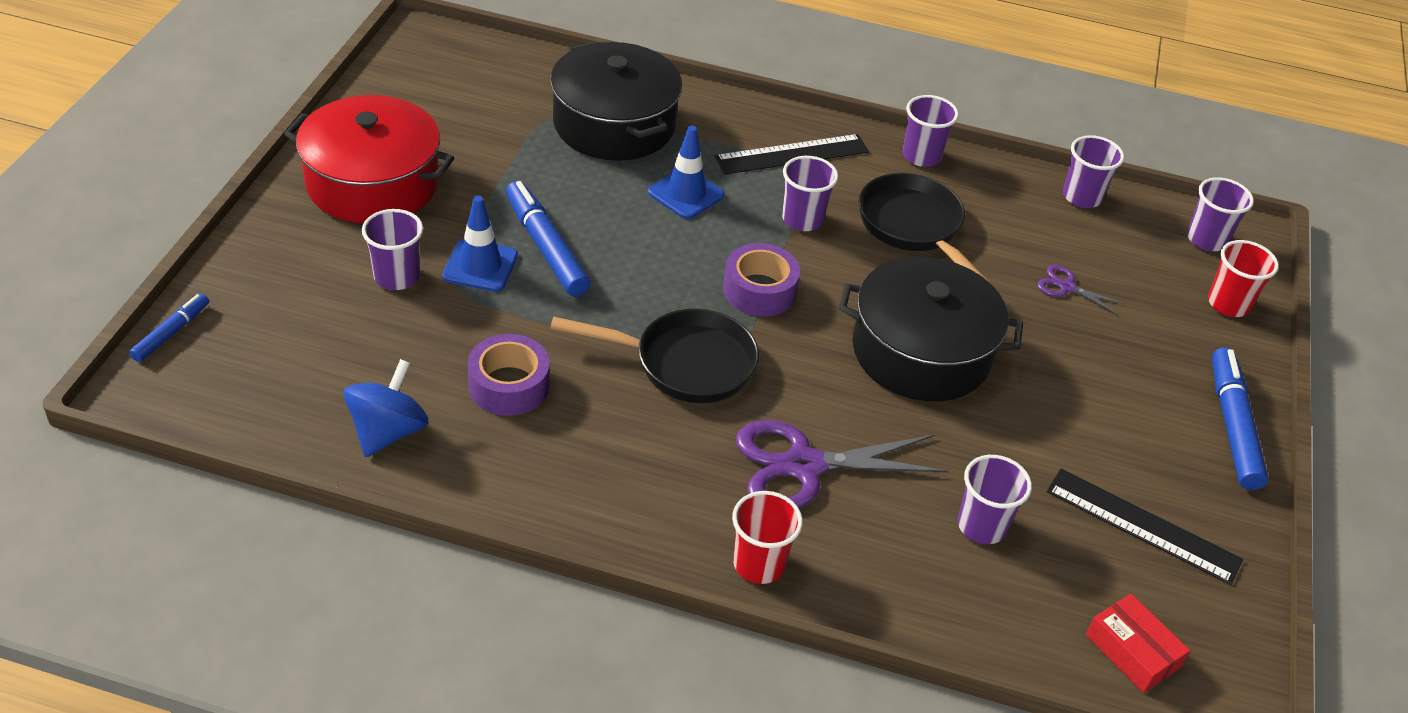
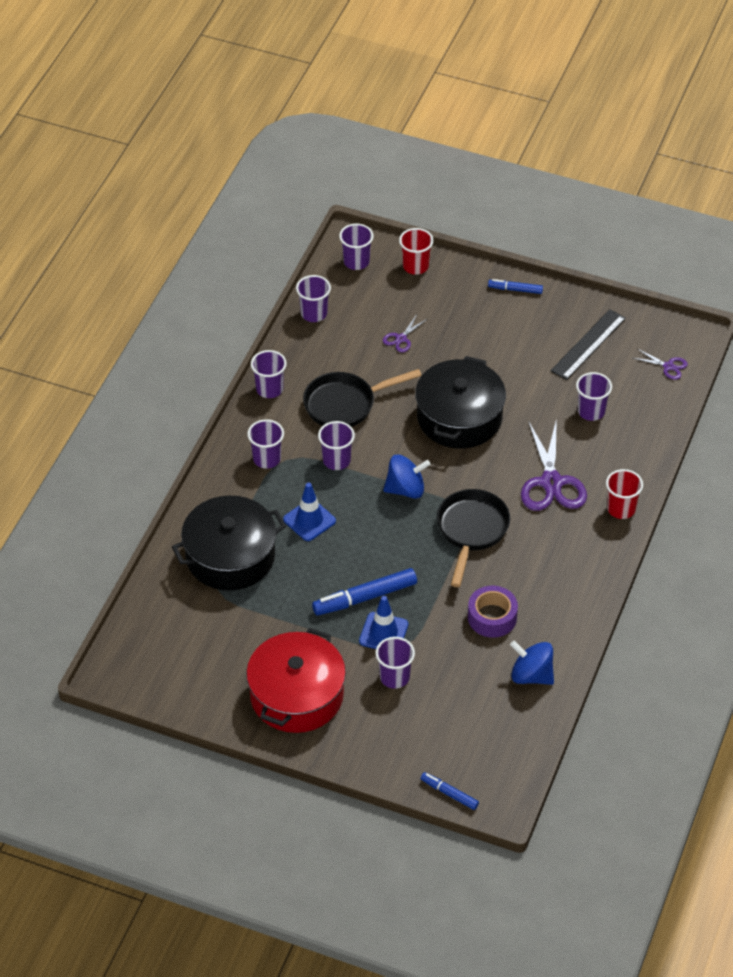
camera: 80 degrees left, 5 degrees up
black ruler [714,134,869,175] -> purple cup [247,419,284,469]
purple tape [723,243,800,317] -> blue spinning top [383,454,431,499]
red box [1086,593,1190,693] -> purple scissors [633,349,688,380]
blue marker [1212,347,1269,490] -> blue marker [488,279,543,294], size x0.56

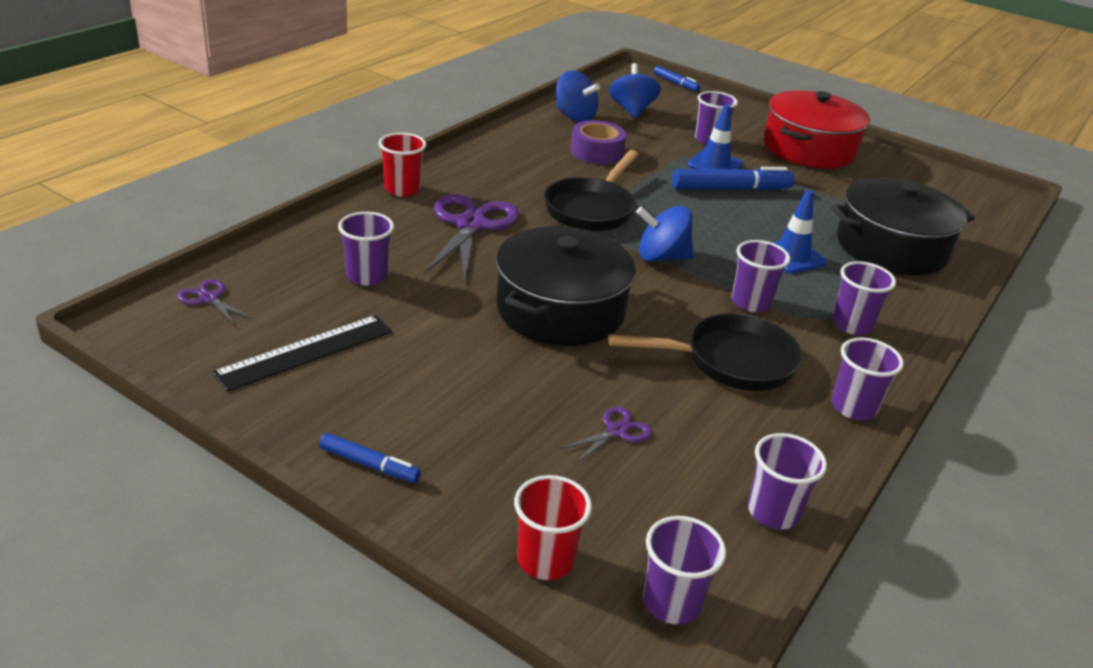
camera: 170 degrees left, 15 degrees down
none -> blue spinning top [609,63,661,118]

